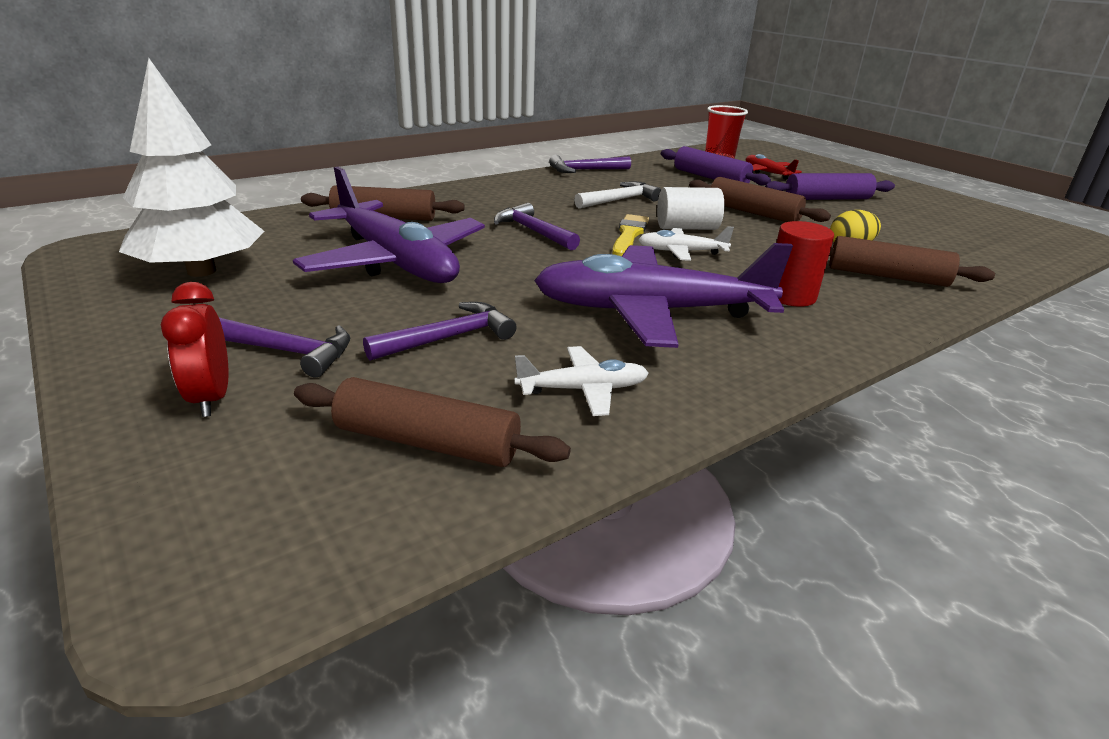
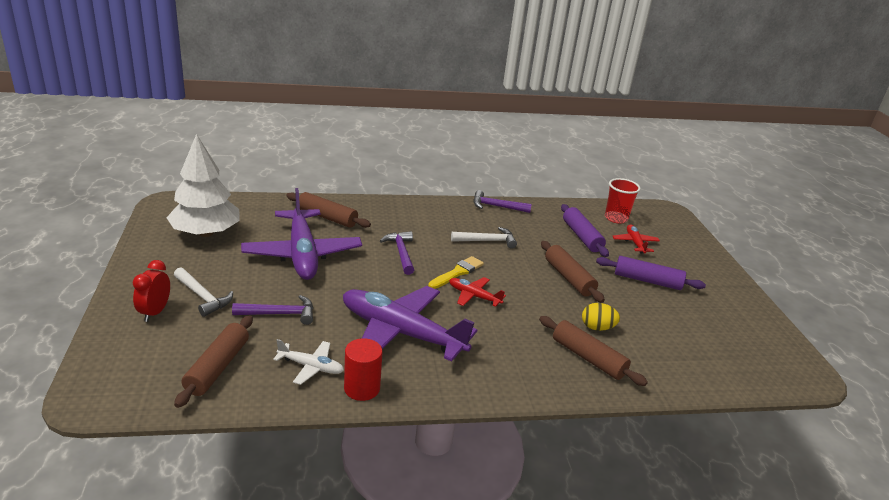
camera: 25 degrees right, 0 degrees up
purple hammer [219,318,350,378] -> white hammer [174,267,233,317]
brown rolling pin [294,377,571,467] -> brown rolling pin turned 60 degrees clockwise [174,315,253,408]
white plane [638,226,734,261] -> red plane [449,277,506,307]
white cylinder [657,187,724,230] -> none
red cylinder [776,221,834,307] -> red cylinder moved to [344,338,382,401]

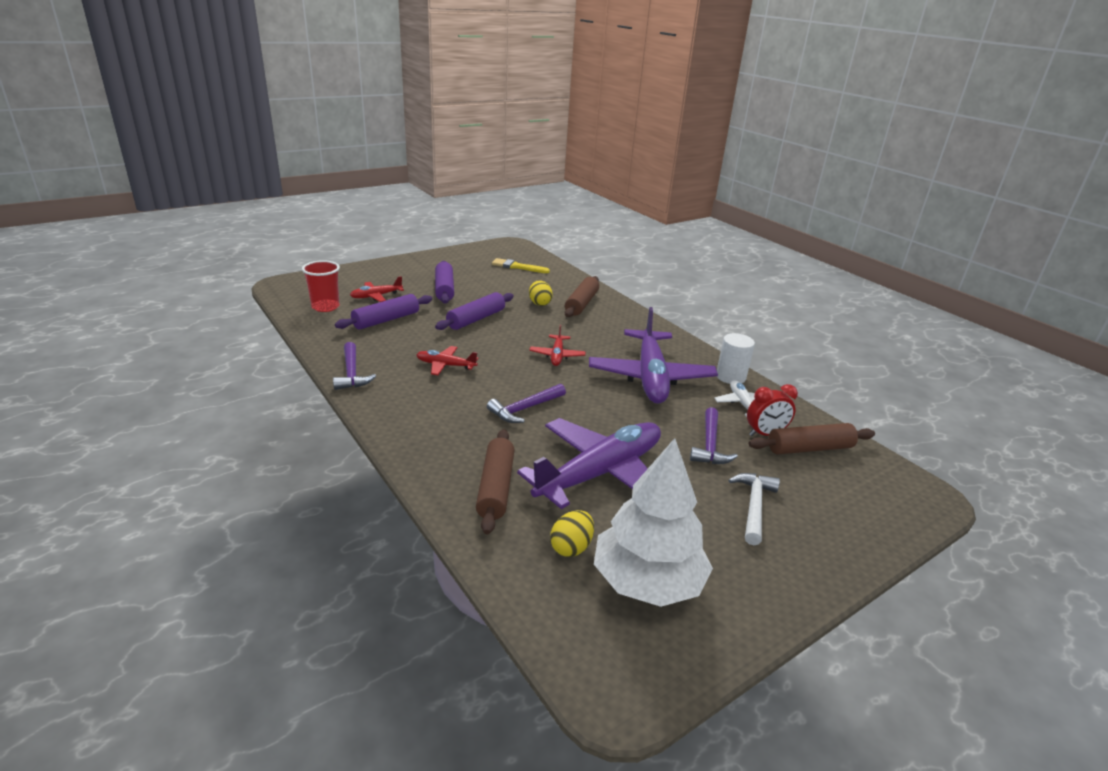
camera: 115 degrees left, 0 degrees up
red clock [133,260,170,322] -> red clock moved to [747,384,798,436]
purple hammer [232,295,313,325] -> purple hammer turned 135 degrees counterclockwise [690,407,738,464]
red cylinder [344,338,382,401] -> white cylinder [717,333,755,384]
yellow brush [428,256,484,289] -> yellow brush moved to [492,258,550,273]
white hammer [451,227,517,249] -> red plane [416,346,478,375]
brown rolling pin [541,241,605,303] -> purple rolling pin [435,292,514,330]
none -> yellow egg [550,510,594,557]

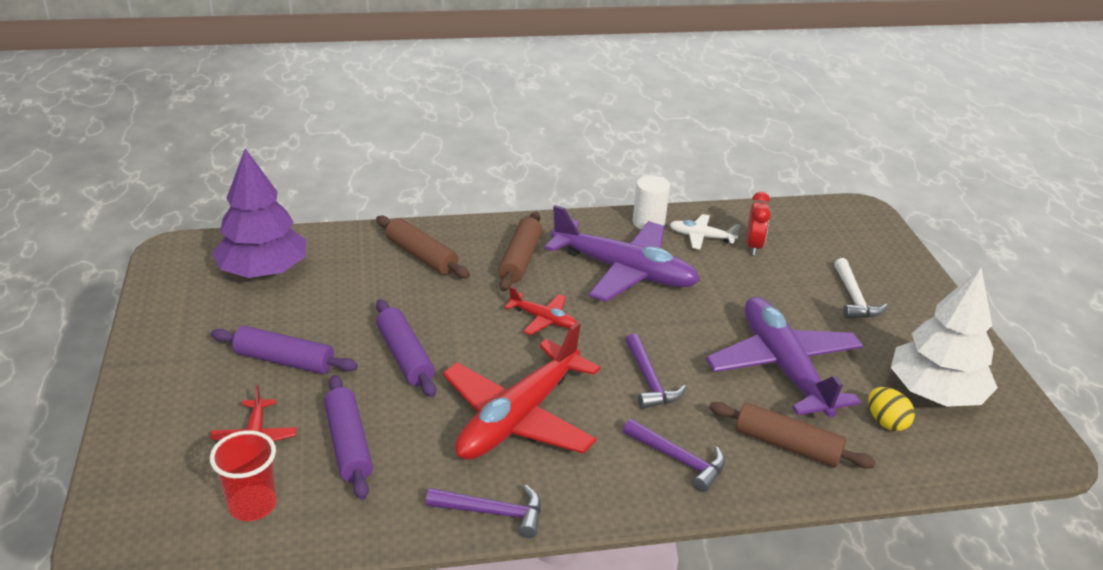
camera: 65 degrees left, 5 degrees up
red plane [416,346,478,375] -> red plane [443,322,601,460], size x2.19
yellow brush [492,258,550,273] -> purple tree [212,148,306,278]
yellow egg [529,280,553,306] -> none
purple hammer [690,407,738,464] -> purple hammer moved to [623,419,725,492]
white hammer [728,473,780,545] -> white hammer turned 135 degrees counterclockwise [834,258,888,319]
brown rolling pin [749,423,875,454] -> brown rolling pin moved to [498,212,542,291]

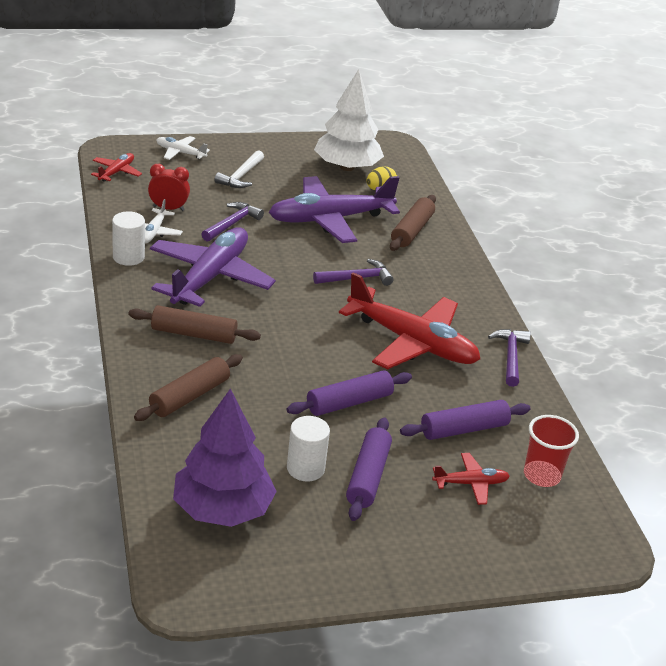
camera: 95 degrees left, 0 degrees up
red plane [505,286,577,335] -> red plane moved to [91,153,142,182]
purple hammer [623,419,725,492] -> purple hammer moved to [202,202,264,242]
white hammer [834,258,888,319] -> white hammer turned 120 degrees clockwise [214,150,264,188]
none -> white plane [156,136,210,160]
none -> white cylinder [287,416,330,482]

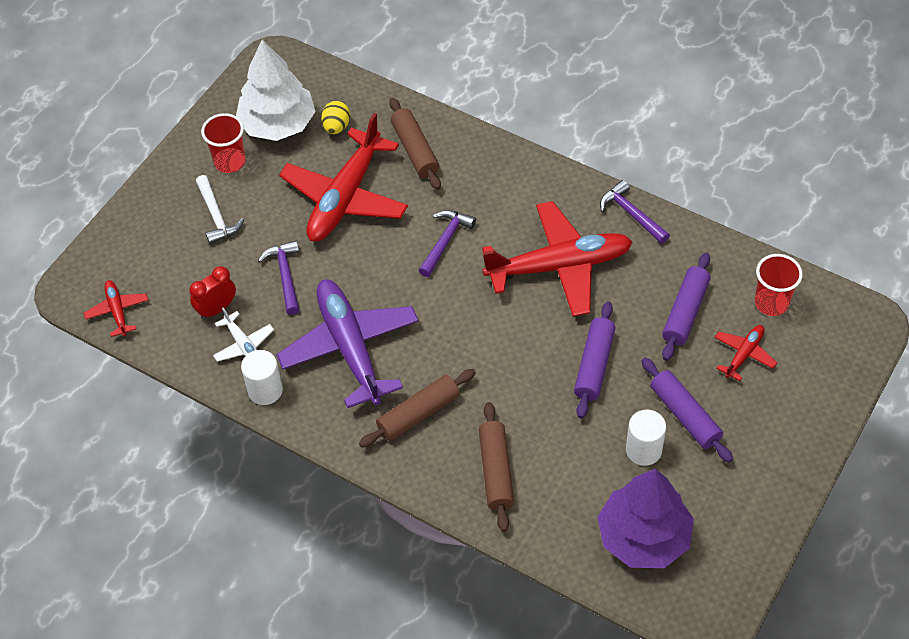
camera: 40 degrees left, 20 degrees up
white plane [156,136,210,160] -> none
purple plane [269,176,400,243] -> red plane [279,113,408,242]
none -> red cup [201,113,246,173]

